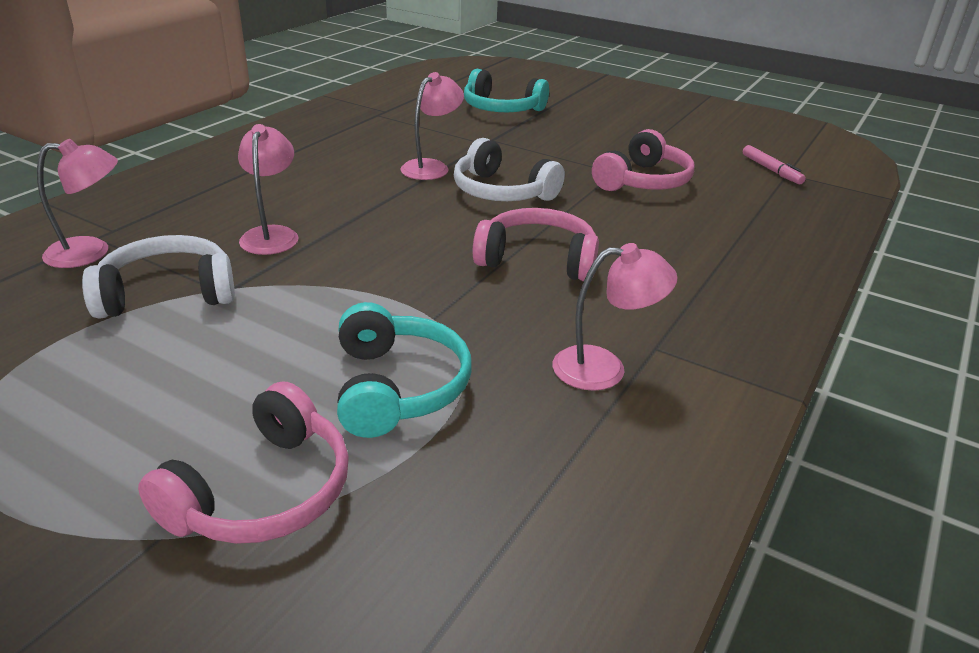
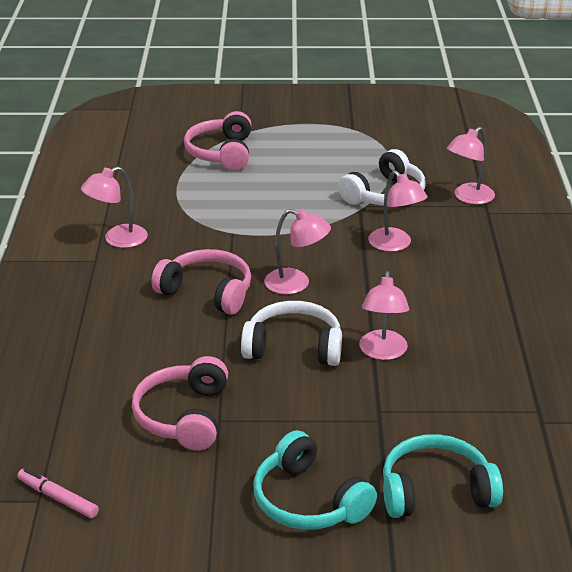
camera: 150 degrees right, 0 degrees up
turquoise headphones [337,302,472,438] -> turquoise headphones moved to [253,430,377,530]
pink headphones [473,208,599,281] -> pink headphones turned 135 degrees counterclockwise [151,249,251,315]
none -> pink lamp [264,209,331,294]

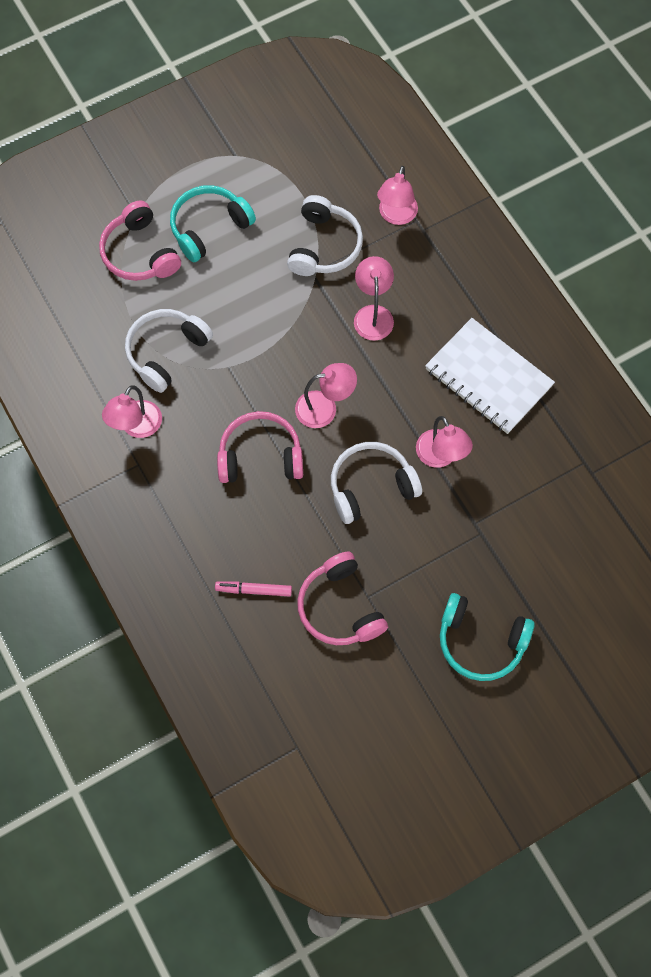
camera: 30 degrees left, 35 degrees up
pink marker [18,468,99,518] -> pink marker moved to [215,581,292,597]
pink lamp [368,170,428,252] -> pink lamp turned 120 degrees counterclockwise [354,256,394,341]
turquoise headphones [383,434,503,518] -> turquoise headphones moved to [170,185,256,262]
none -> white headphones [125,309,213,393]
none -> white notebook [425,318,555,434]

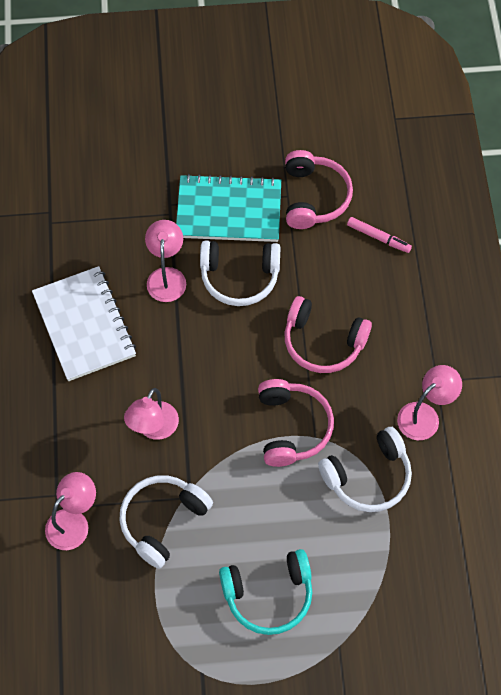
camera: 155 degrees left, 5 degrees down
pink headphones [99,201,181,281] -> pink headphones moved to [258,379,334,467]
pink lamp [295,363,357,428] -> none
turquoise headphones [440,593,535,681] -> none
none -> turquoise notebook [176,174,281,242]

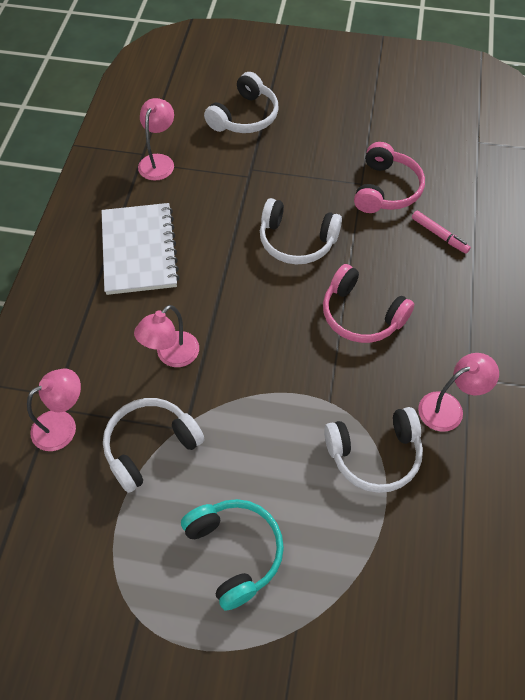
camera: 15 degrees right, 5 degrees down
pink lamp [145,220,186,302] -> pink lamp moved to [138,98,174,181]
turquoise notebook [176,174,281,242] -> none
turquoise headphones [219,549,312,635] -> turquoise headphones turned 120 degrees counterclockwise [181,499,284,611]
pink headphones [258,379,334,467] -> none
none -> white headphones [204,72,279,133]

